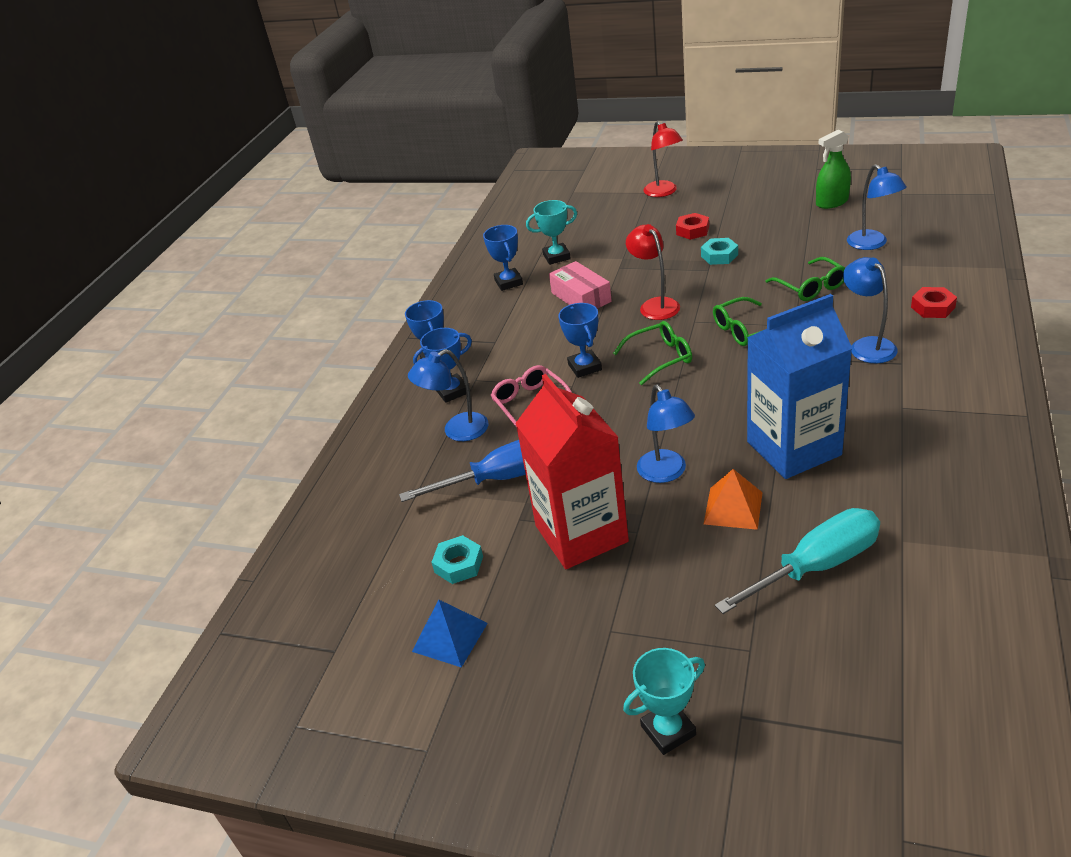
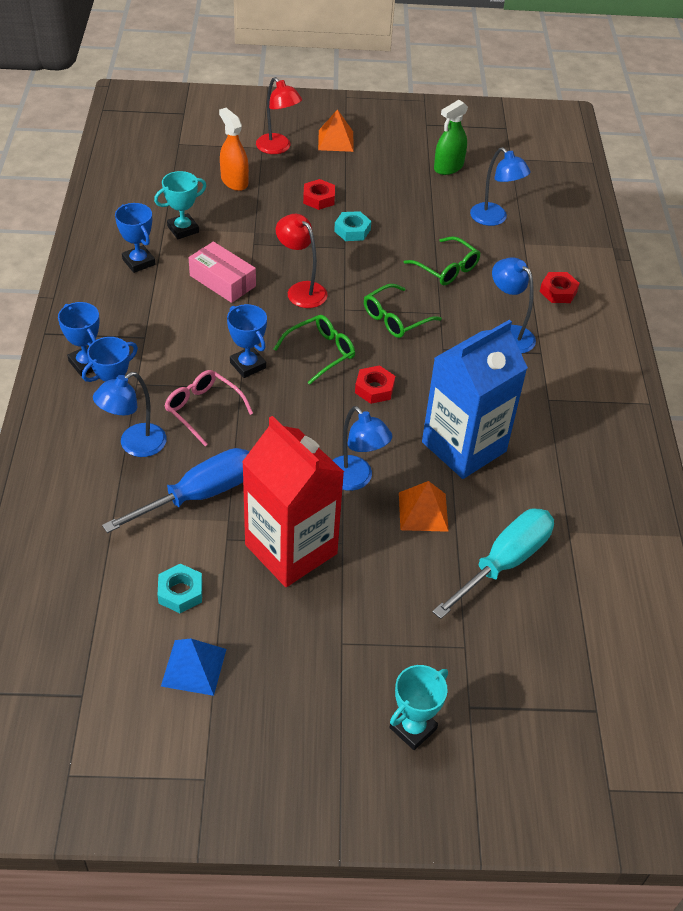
camera: 25 degrees left, 10 degrees up
none -> orange spray bottle [219,108,249,191]
none -> orange pyramid [318,109,353,152]
none -> red nut [355,365,395,404]

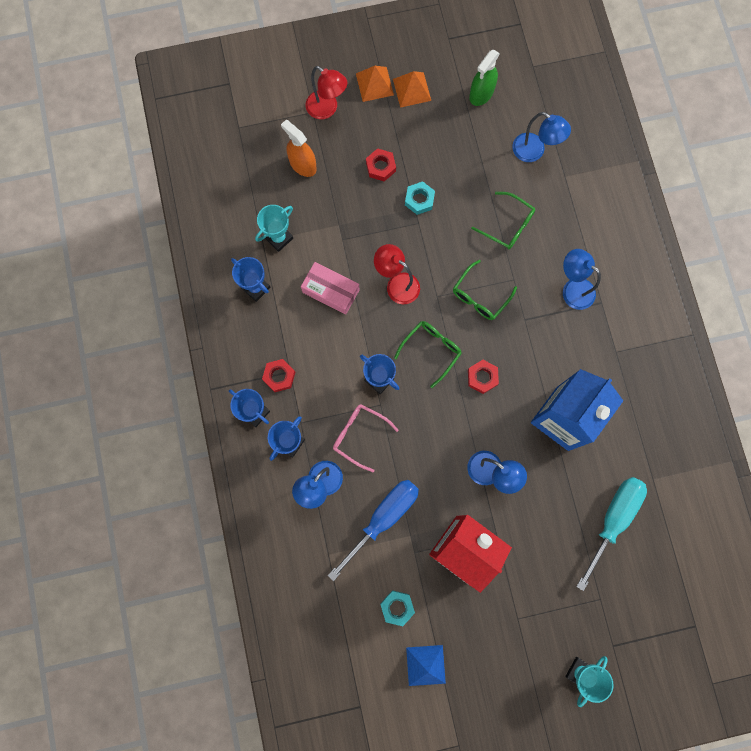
camera: 10 degrees left, 30 degrees up
orange pyramid [399,481,449,532] -> orange pyramid moved to [393,71,431,108]
red nut [540,272,580,303] -> red nut moved to [262,359,295,392]

